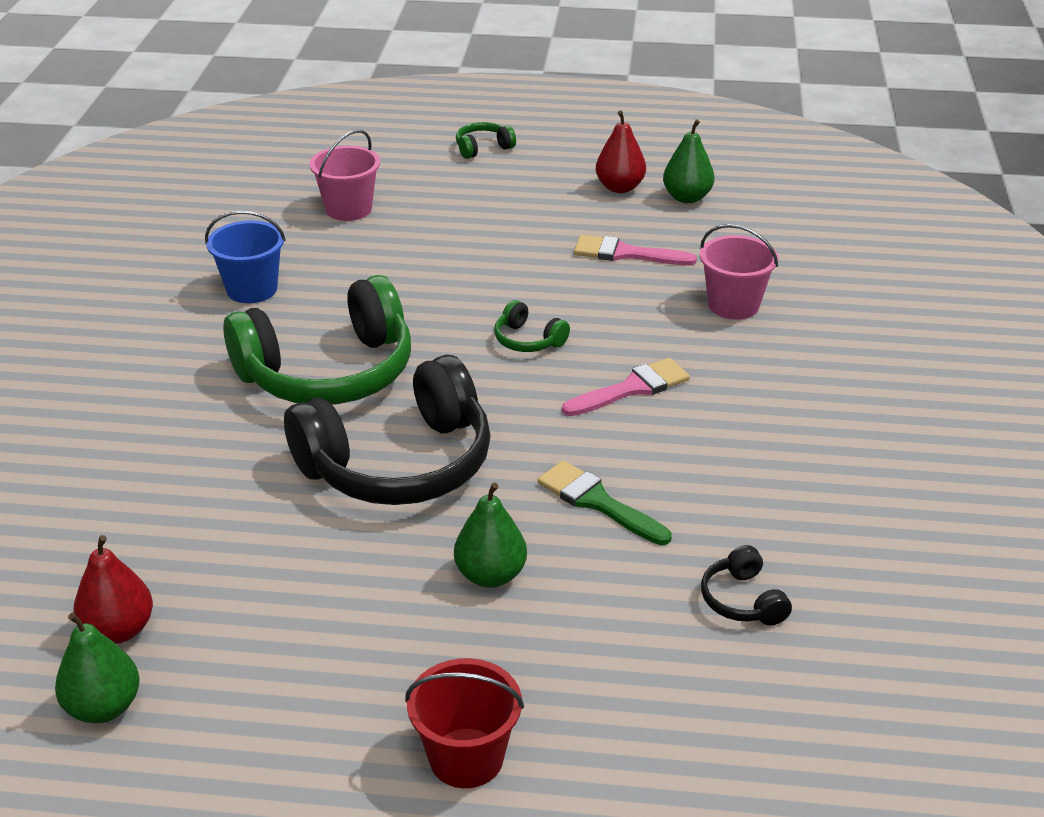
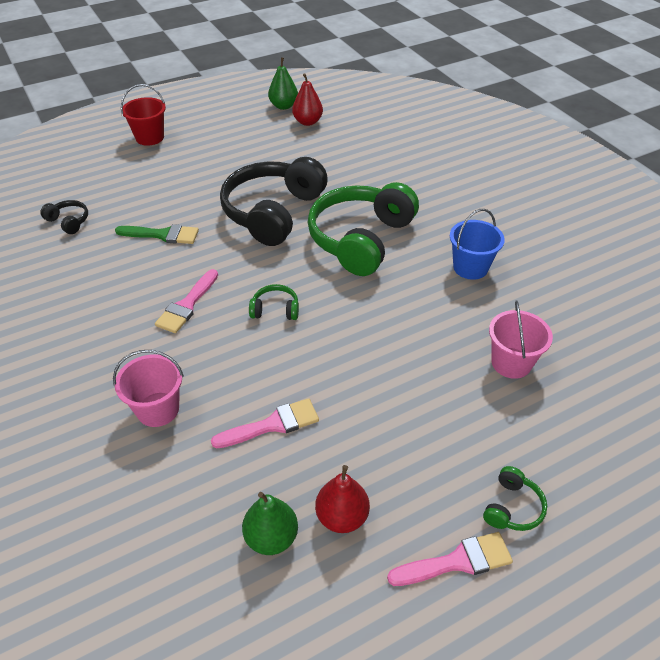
camera: 145 degrees right, 10 degrees up
green pear [454,482,527,588] -> none
none -> pink brush [387,532,513,586]

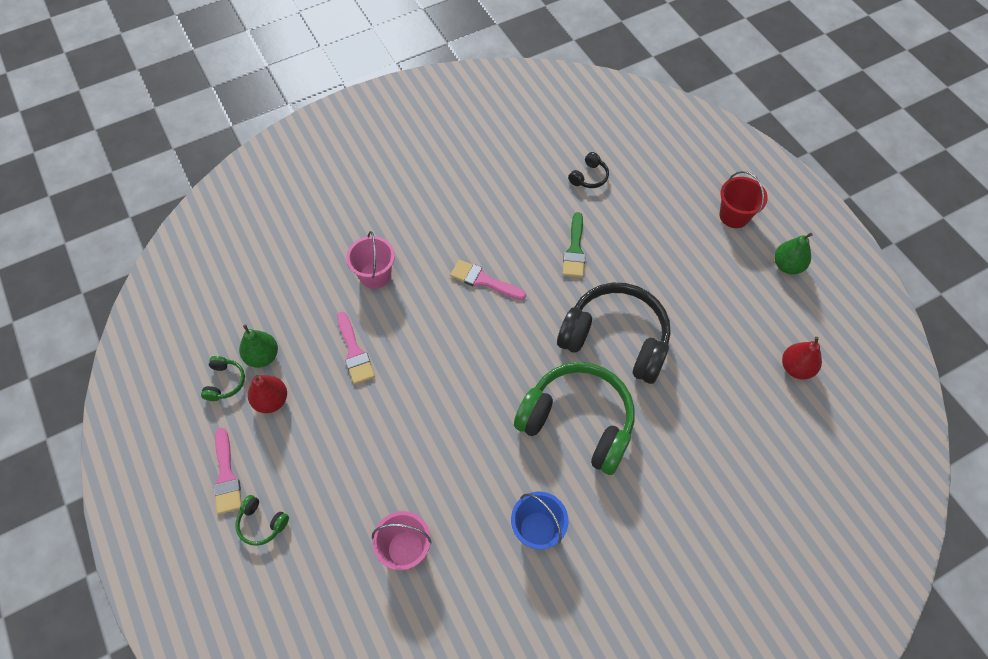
camera: 90 degrees right, 15 degrees up
green headphones [249,284,299,320] -> green headphones moved to [201,356,245,401]
green pear [268,57,298,110] -> green pear moved to [774,233,813,274]

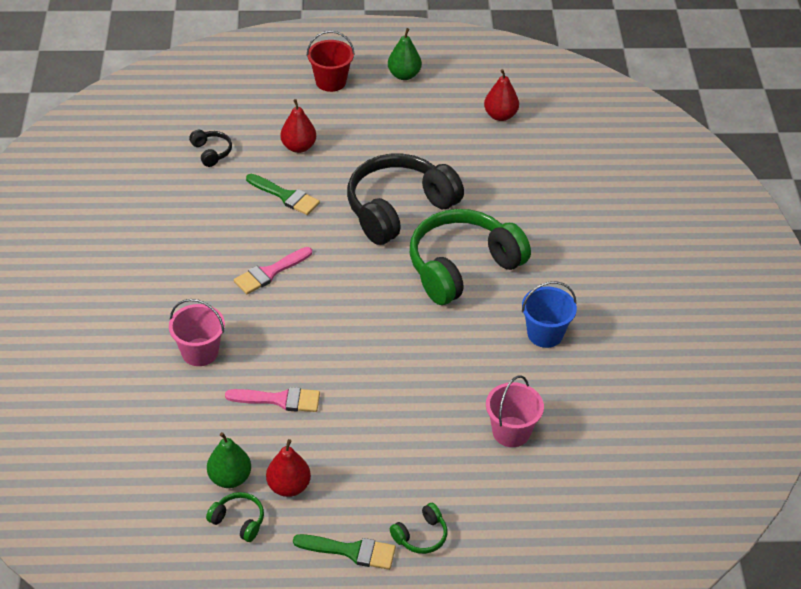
camera: 65 degrees left, 15 degrees down
pink brush [213,428,242,514] -> green brush [293,534,396,570]
none -> red pear [280,99,316,153]

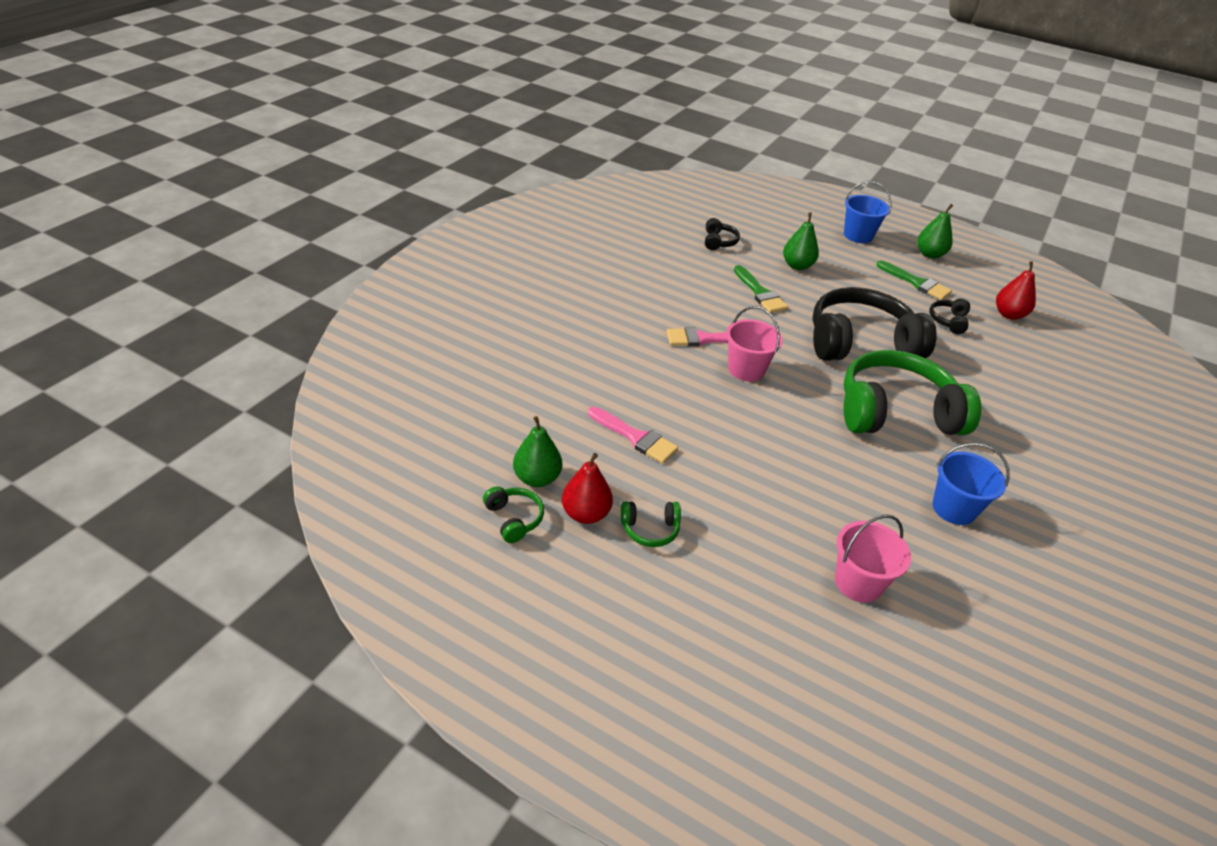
camera: 30 degrees right, 5 degrees down
pink bucket [169,299,225,366] -> pink bucket moved to [726,306,783,382]
red pear [280,99,316,153] -> green pear [783,213,819,270]
green brush [293,534,396,570] -> green brush moved to [876,260,952,300]
red bucket [307,31,355,92] -> blue bucket [844,181,892,243]
green headphones [390,503,447,554] -> green headphones moved to [621,501,681,547]
none -> black headphones [929,298,970,334]

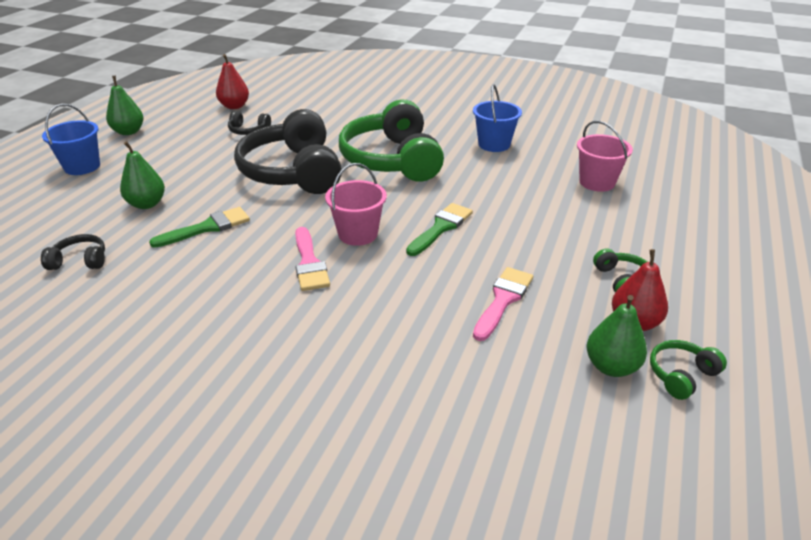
camera: 95 degrees left, 5 degrees down
green brush [876,260,952,300] -> green brush moved to [406,203,473,256]

